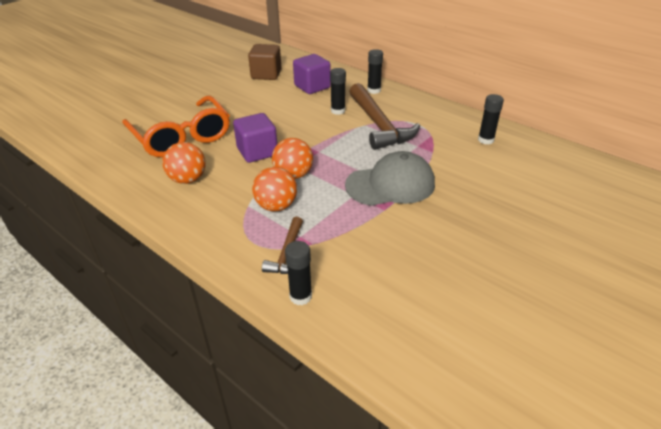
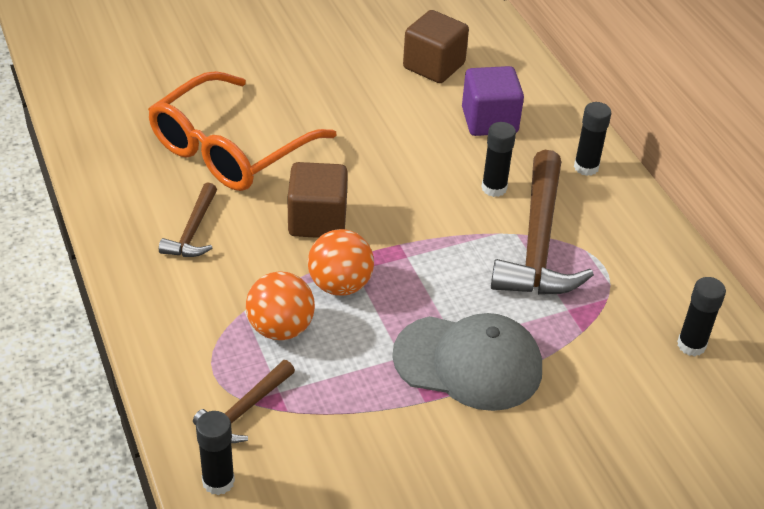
camera: 25 degrees right, 5 degrees up
orange glasses [122,96,230,157] -> orange glasses turned 45 degrees clockwise [148,71,337,191]
orange ball [162,142,206,184] -> brown hammer [159,182,217,257]
purple cube [233,113,277,163] -> brown cube [287,162,348,238]

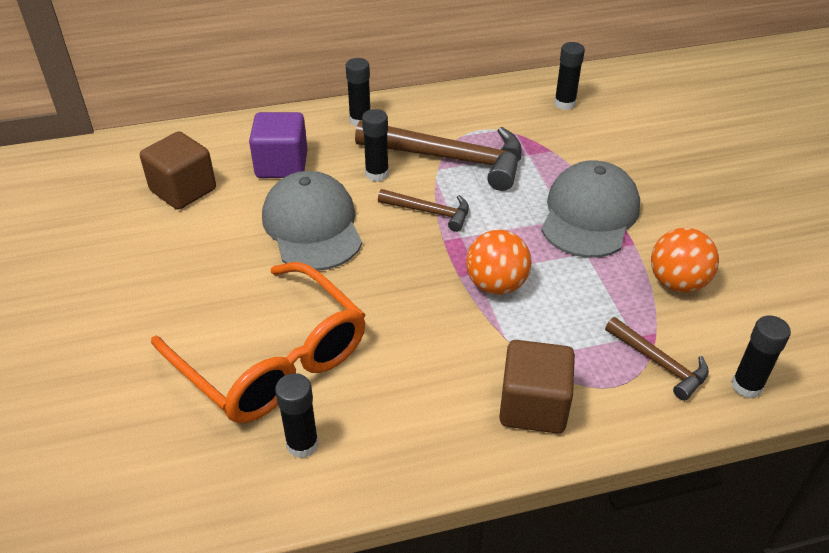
camera: 80 degrees left, 0 degrees up
brown hammer [159,182,217,257] -> brown hammer moved to [378,189,469,232]
orange ball [246,271,315,340] -> orange ball moved to [651,228,719,293]
brown cube [287,162,348,238] -> brown cube moved to [499,340,575,434]
none -> grey cap [262,171,362,271]
none -> black glue stick [275,373,319,458]

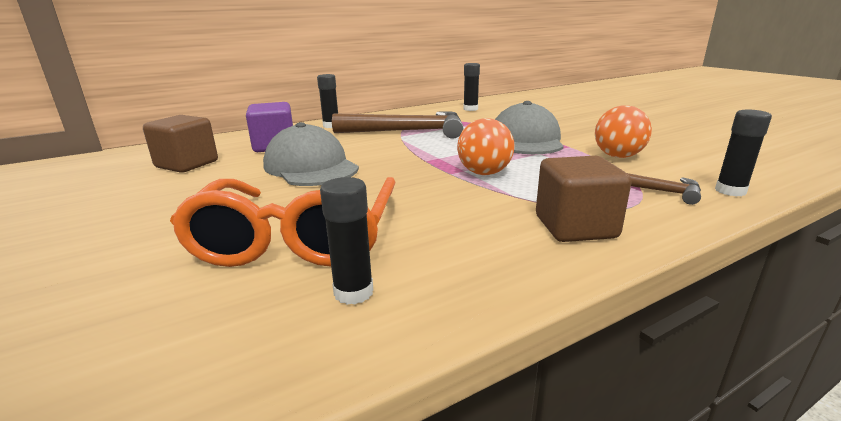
camera: 15 degrees left, 20 degrees down
orange glasses [151,262,365,423] -> orange glasses turned 60 degrees clockwise [170,177,395,267]
black glue stick [362,109,389,182] -> none
brown hammer [378,189,469,232] -> none

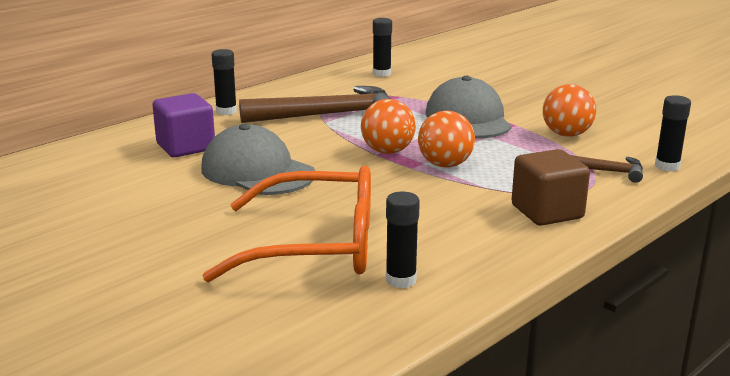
camera: 15 degrees left, 0 degrees up
brown cube [143,115,218,173] -> none
orange glasses [170,177,395,267] -> orange glasses turned 75 degrees counterclockwise [202,166,371,282]
none -> orange ball [361,99,416,154]

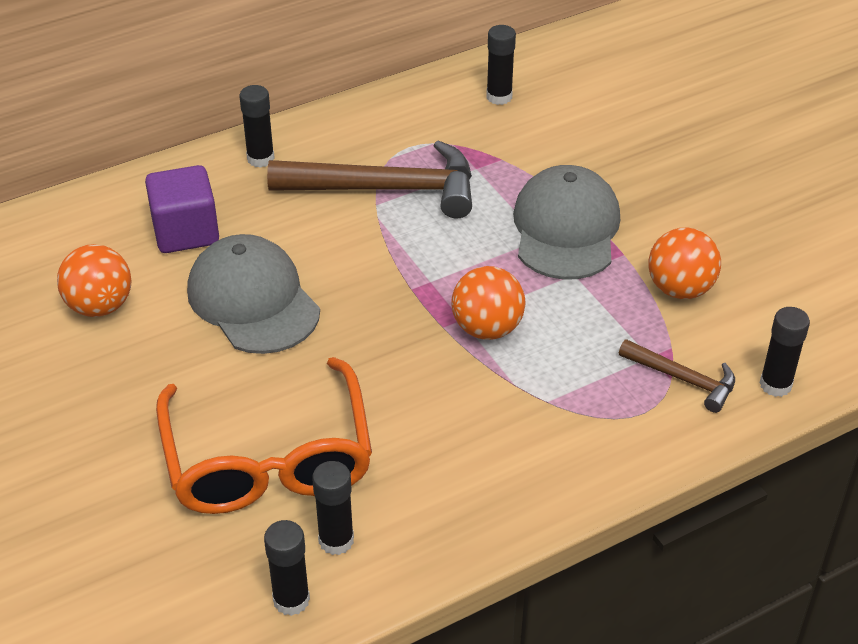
camera: 15 degrees right, 20 degrees up
orange glasses [202,166,371,282] -> orange glasses turned 60 degrees clockwise [156,357,372,514]
orange ball [361,99,416,154] -> orange ball moved to [57,244,132,317]
brown cube [512,149,590,226] -> none
none -> black glue stick [264,520,310,616]

